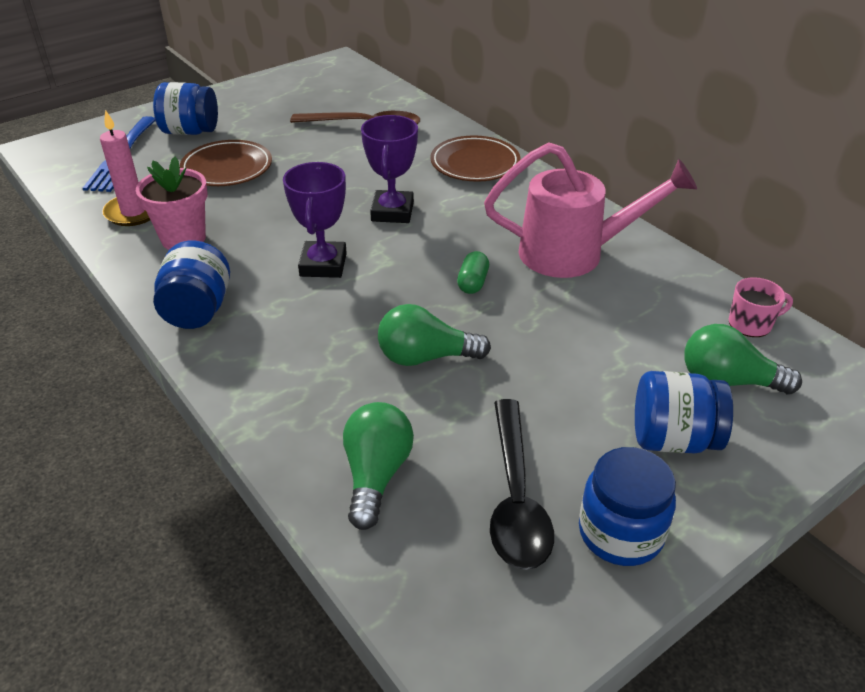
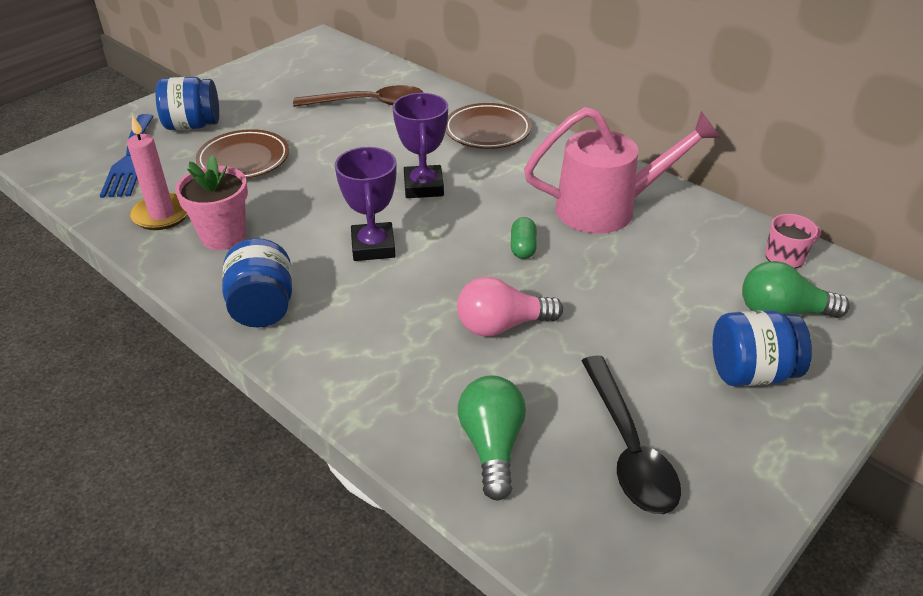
camera: 10 degrees left, 0 degrees up
green light bulb [378,304,491,366] -> pink light bulb [457,277,563,337]
blue jar [579,447,676,566] -> none

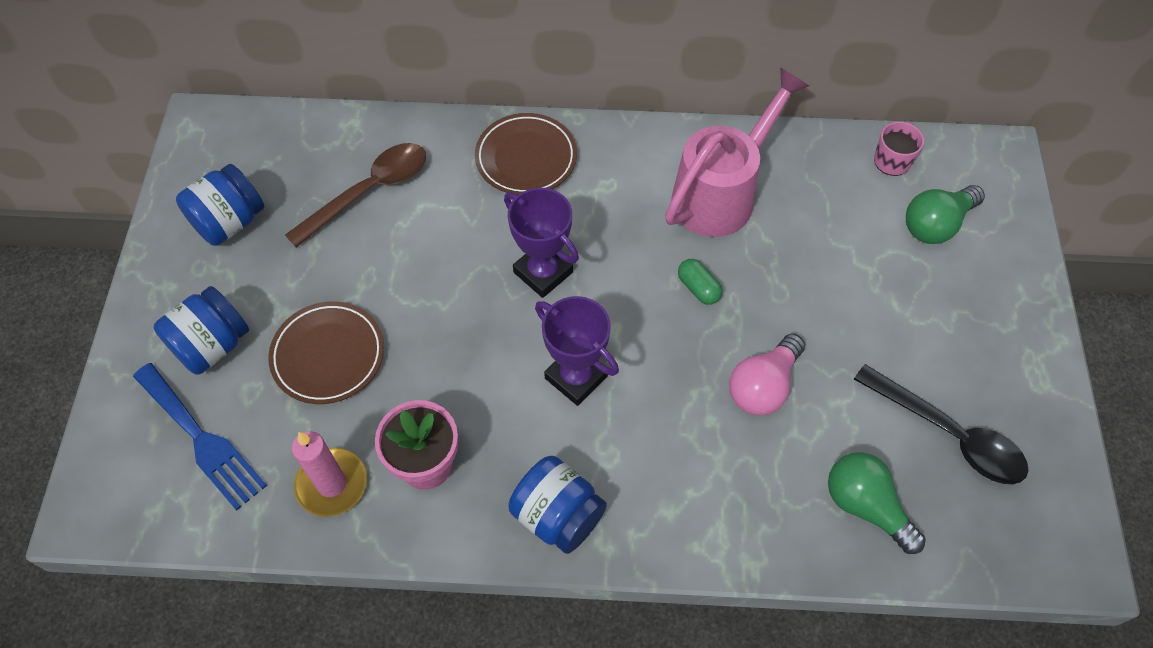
camera: 40 degrees left, 20 degrees up
blue jar [713,310,812,386] -> blue jar moved to [176,164,264,246]

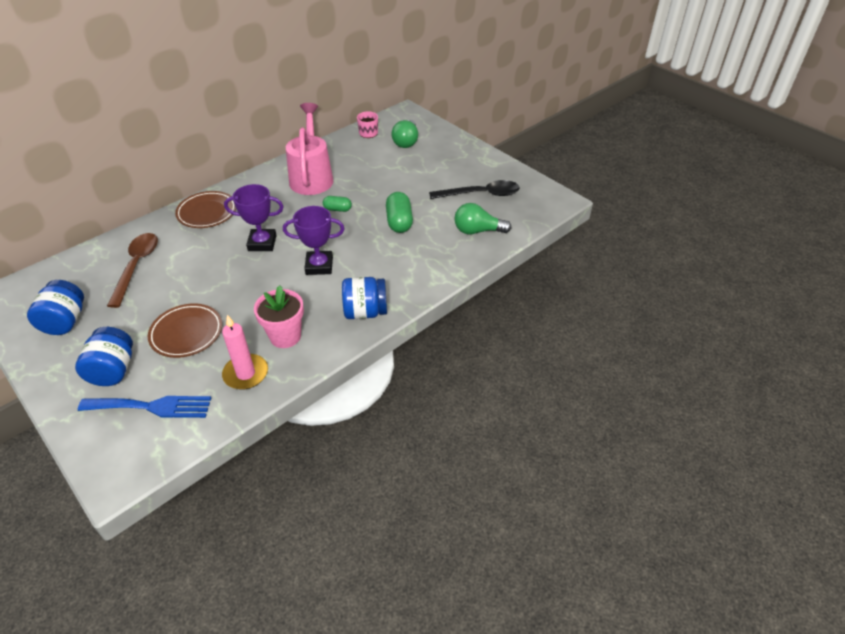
camera: 45 degrees left, 15 degrees down
pink light bulb [729,333,805,416] -> green capsule [386,192,413,233]

